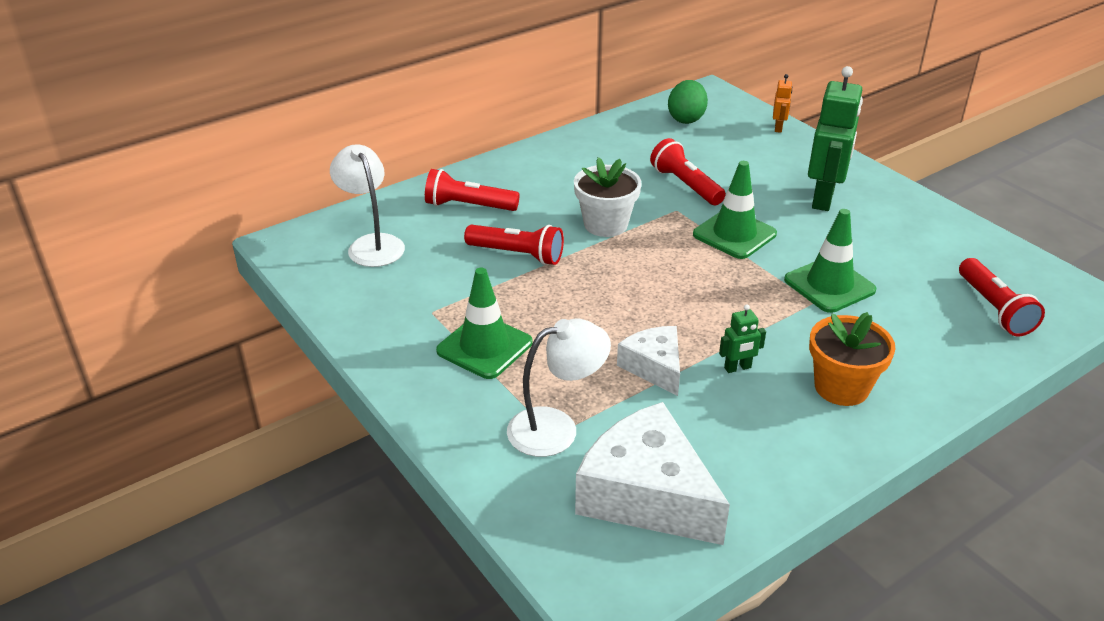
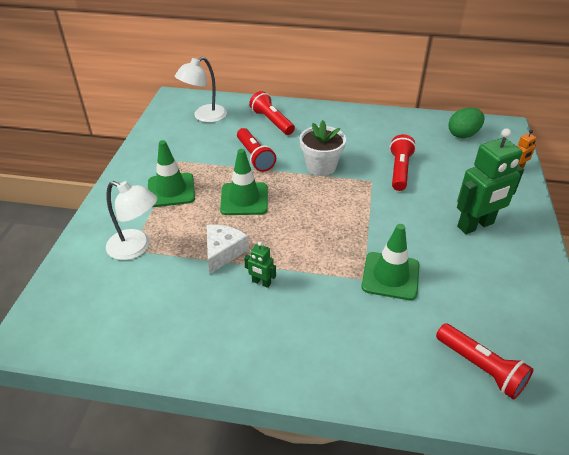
camera: 45 degrees right, 5 degrees up
white lamp [330,144,405,267] -> white lamp turned 150 degrees counterclockwise [175,57,227,123]
white cheese [575,402,730,545] -> none
green traffic cone [693,161,777,259] -> green traffic cone moved to [220,149,268,215]
orange flower pot [809,312,895,406] -> none
red flashlight [959,258,1045,337] -> red flashlight turned 75 degrees counterclockwise [436,323,534,399]

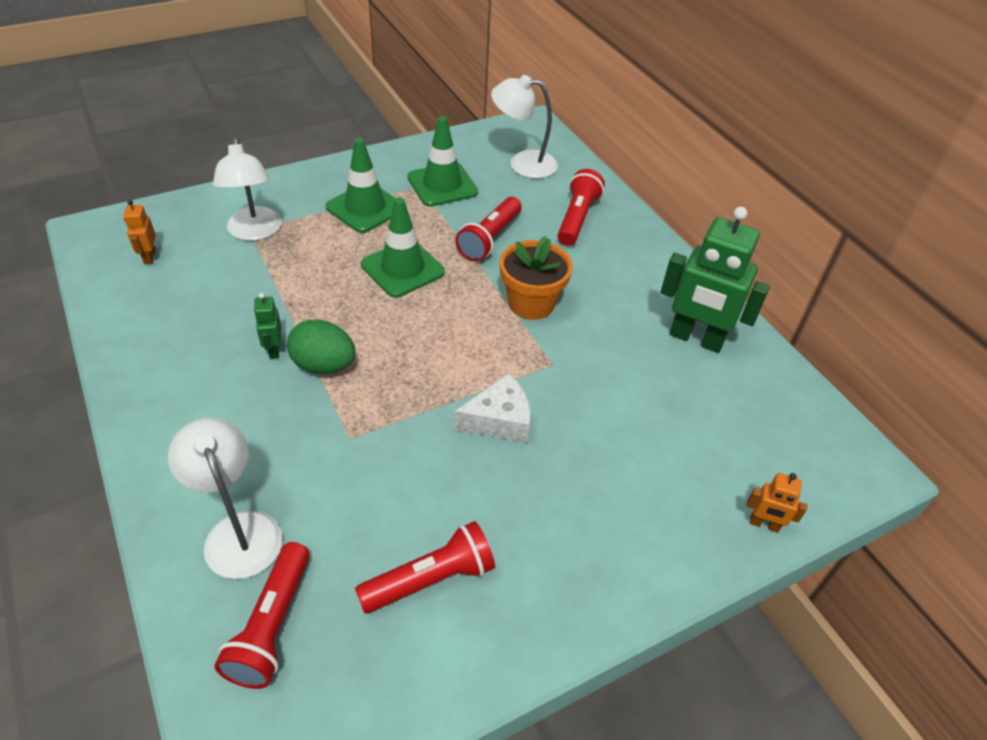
camera: 50 degrees right, 5 degrees up
white cheese [207,225,249,274] -> white cheese moved to [454,373,531,443]
white flower pot [300,120,346,176] -> orange flower pot [500,236,573,320]
green traffic cone [361,224,420,300] -> green traffic cone moved to [408,116,478,207]
red flashlight [390,134,416,191] -> red flashlight moved to [355,521,495,614]
green egg [449,107,484,138] -> green egg moved to [287,320,356,374]
green robot [457,128,524,234] -> green robot moved to [661,207,770,353]
none -> orange robot [124,200,156,264]
none -> white lamp [168,418,282,579]

